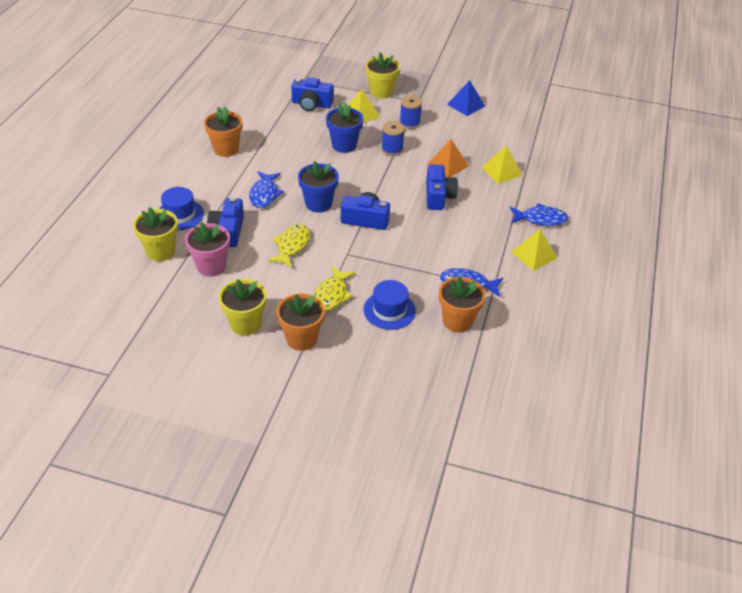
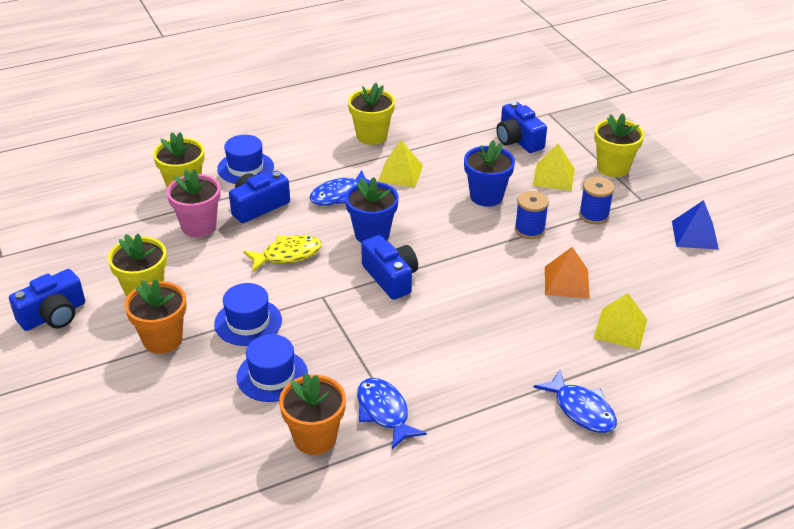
camera: 50 degrees right, 5 degrees down
orange flower pot [204,106,242,157] -> yellow flower pot [348,83,395,145]
yellow fish [314,266,356,312] -> blue hat [214,283,282,346]
blue camera [426,164,458,210] -> blue camera moved to [9,269,85,331]
yellow pyramid [511,229,557,271] -> yellow pyramid moved to [378,140,423,187]

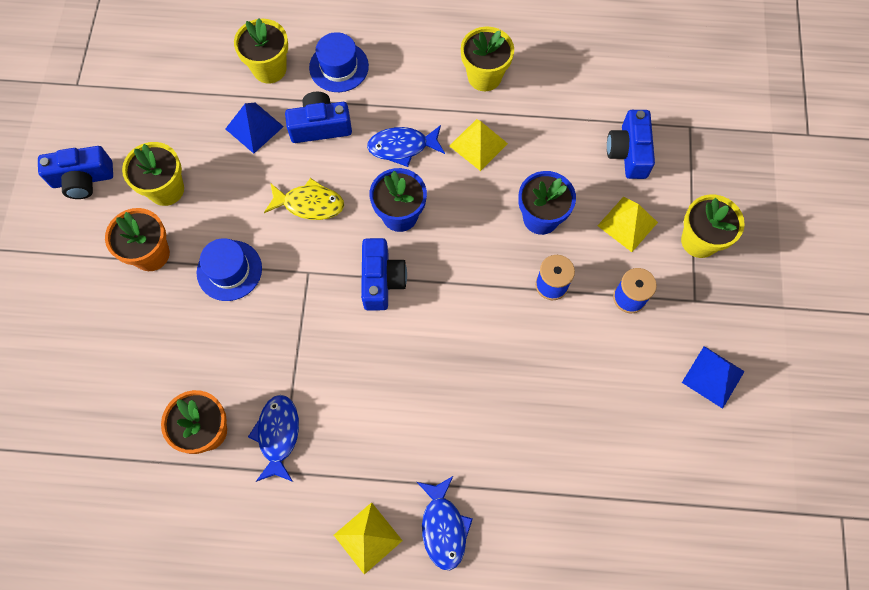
camera: 30 degrees right, 30 degrees up
pink flower pot [167,169,221,237] -> blue pyramid [226,103,284,154]
blue hat [237,334,308,402] -> none
orange pyramid [545,247,590,299] -> none
yellow pyramid [594,293,647,350] -> yellow pyramid moved to [334,502,403,575]

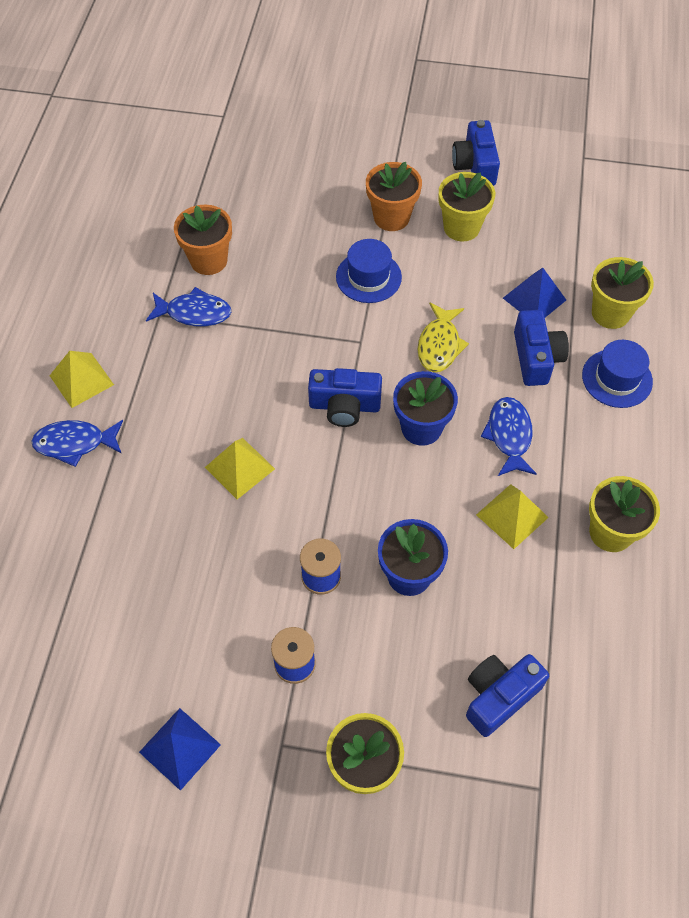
camera: 95 degrees right, 10 degrees down
yellow pyramid [598,197,658,252] -> yellow pyramid moved to [205,438,275,499]
blue camera [607,110,655,179] -> blue camera turned 45 degrees counterclockwise [466,654,549,737]

